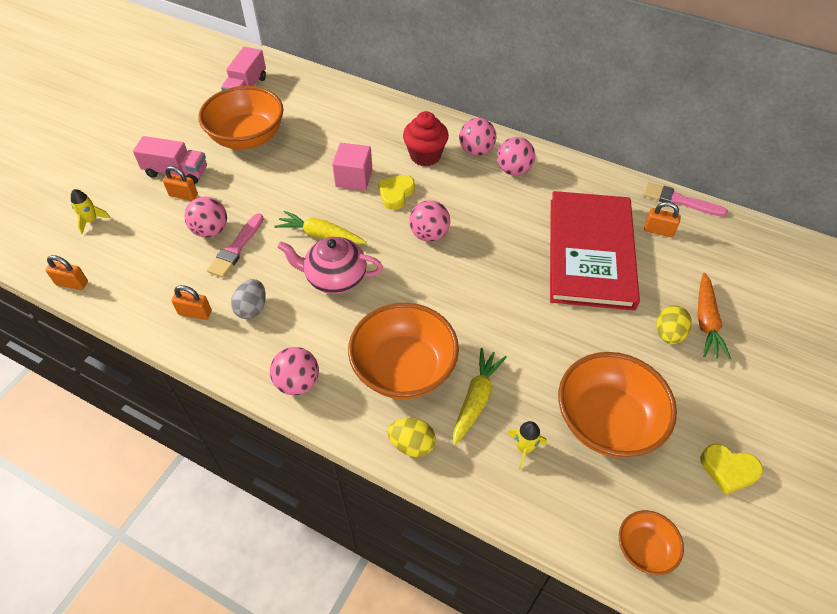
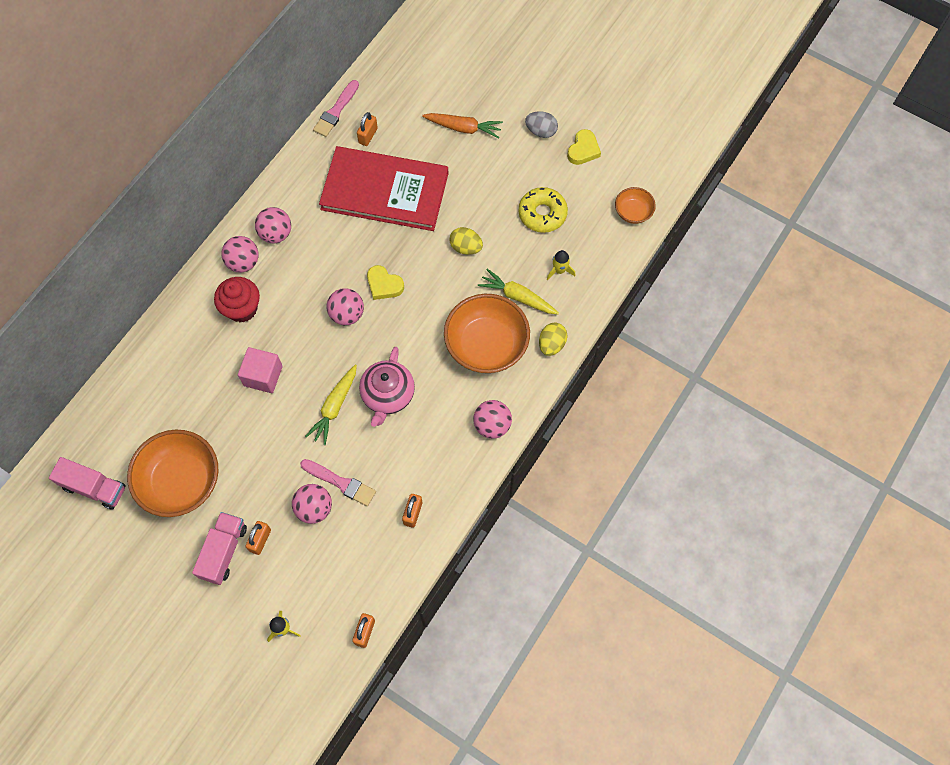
camera: 85 degrees left, 15 degrees up
grey egg [231,279,266,319] -> grey egg moved to [525,111,558,138]
yellow heart [378,175,415,210] -> yellow heart moved to [367,265,404,300]
orange bowl [558,352,677,458] -> yellow donut [519,187,568,233]
yellow egg [656,305,692,344] -> yellow egg moved to [450,227,483,255]

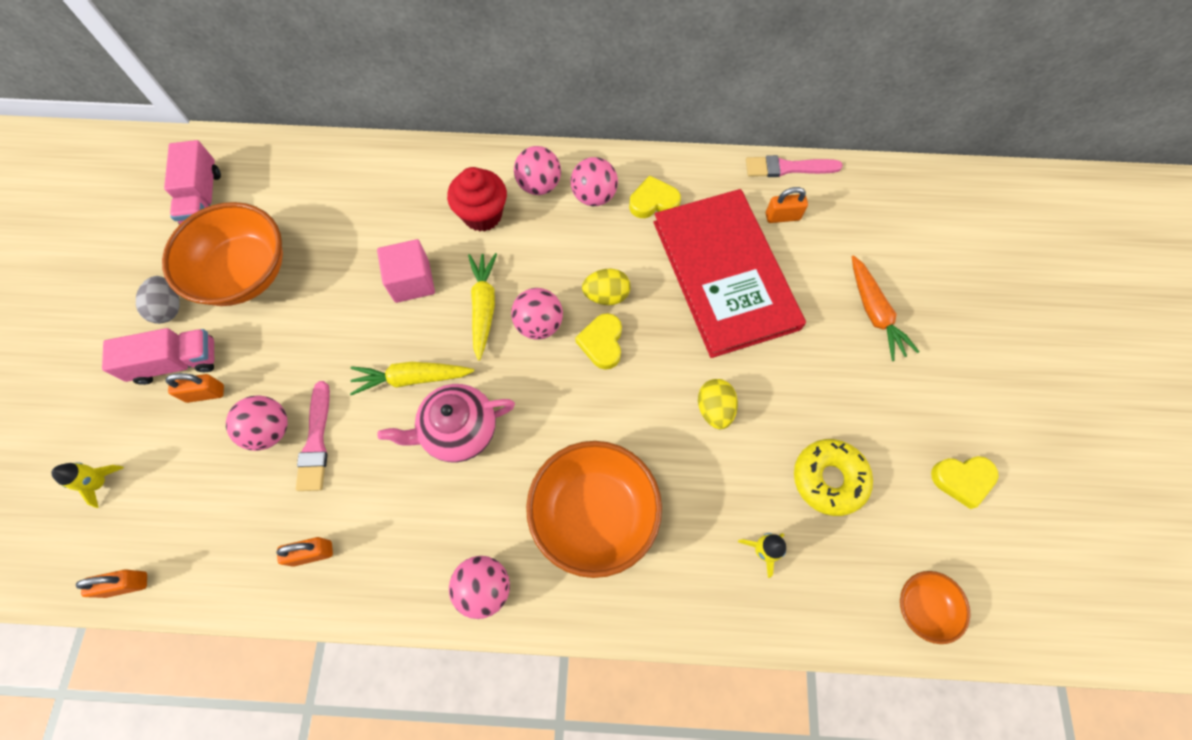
camera: 60 degrees right, 0 degrees up
yellow carrot [478,269,559,314] -> yellow carrot moved to [468,253,497,361]
grey egg [525,111,558,138] -> grey egg moved to [136,276,180,324]
yellow egg [539,323,567,356] -> yellow egg moved to [582,269,630,305]
none -> yellow heart [629,175,681,218]

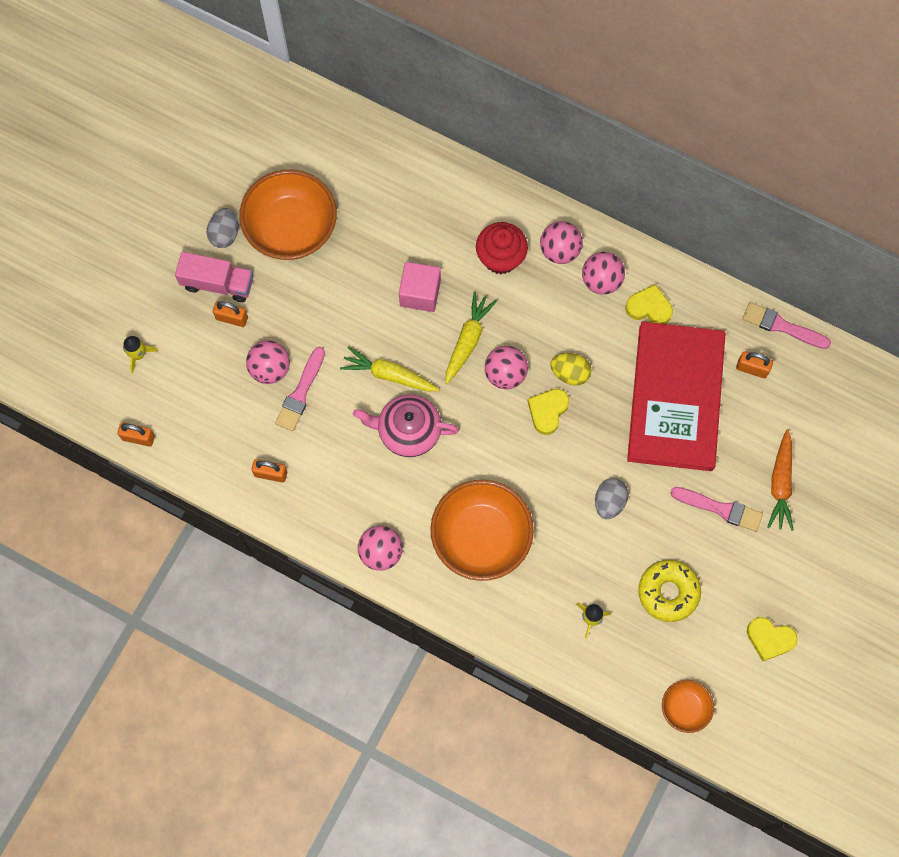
camera: 25 degrees right, 5 degrees up
pink truck [164,140,221,225] -> none
yellow egg [698,379,738,429] -> grey egg [595,478,629,519]
none -> pink brush [671,487,763,532]

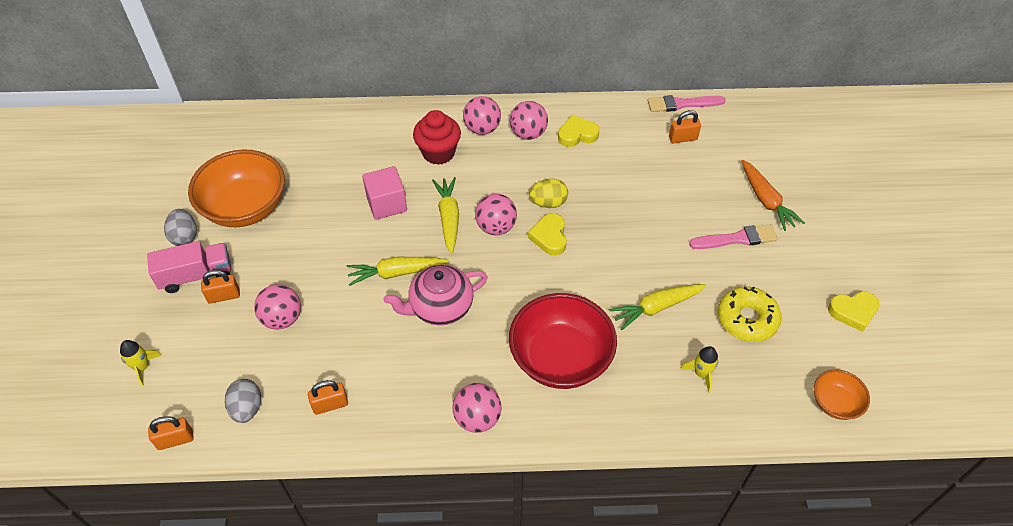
camera: 30 degrees left, 20 degrees down
pink brush [275,347,325,431] -> none
orange bowl [430,480,534,581] -> red bowl [509,293,617,389]
grey egg [595,478,629,519] -> grey egg moved to [225,379,261,423]
red book [627,321,726,471] -> none
none -> yellow carrot [609,284,707,330]

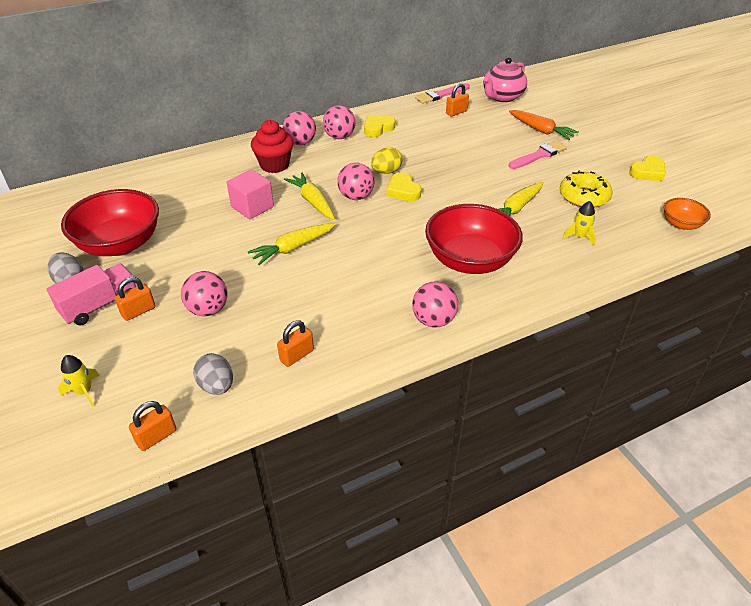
camera: 25 degrees left, 10 degrees down
orange bowl [188,149,285,227] -> red bowl [61,189,159,256]
pink teapot [384,265,488,325] -> pink teapot moved to [483,57,527,102]

